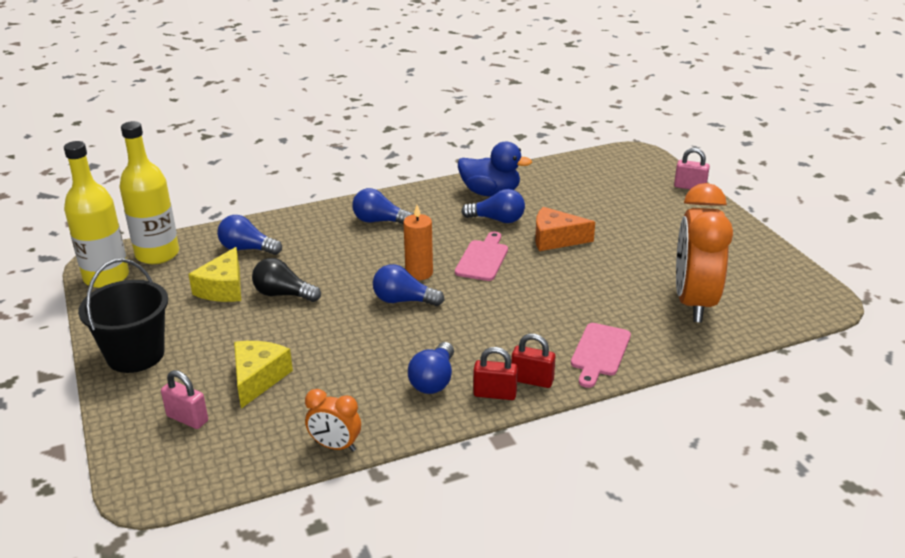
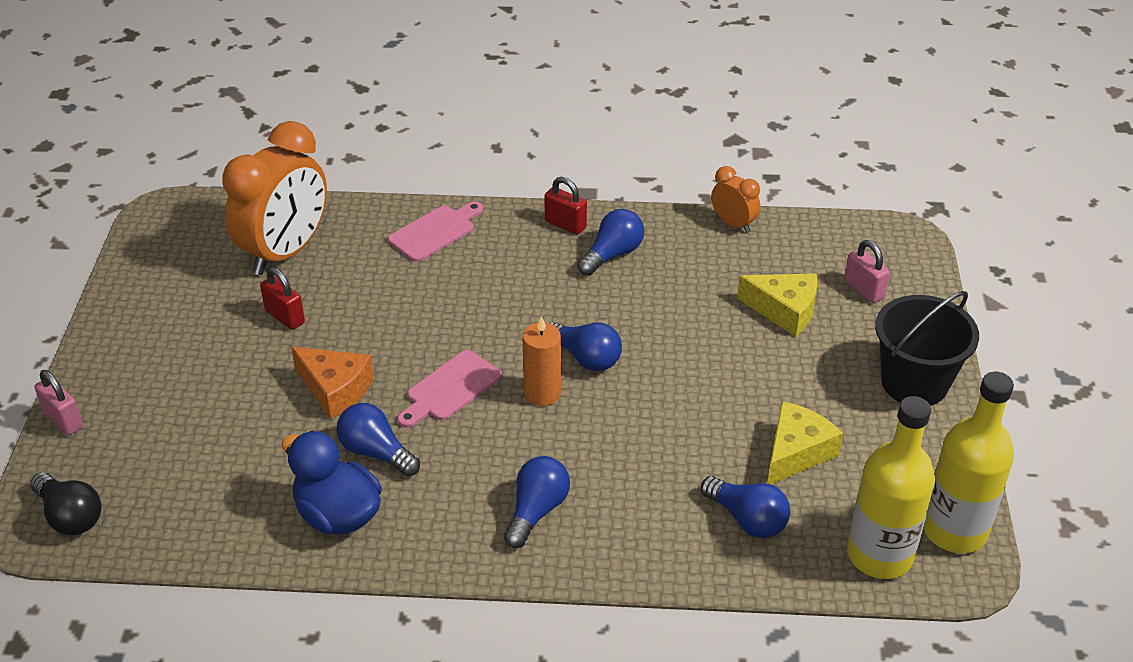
camera: 155 degrees left, 10 degrees up
yellow cheese [234,341,293,409] -> yellow cheese turned 105 degrees counterclockwise [737,273,818,337]
black light bulb [252,258,321,302] -> black light bulb moved to [30,472,102,535]
blue light bulb [352,188,413,225] -> blue light bulb turned 105 degrees counterclockwise [504,456,570,548]
red padlock [511,334,556,388] -> red padlock moved to [260,267,305,330]

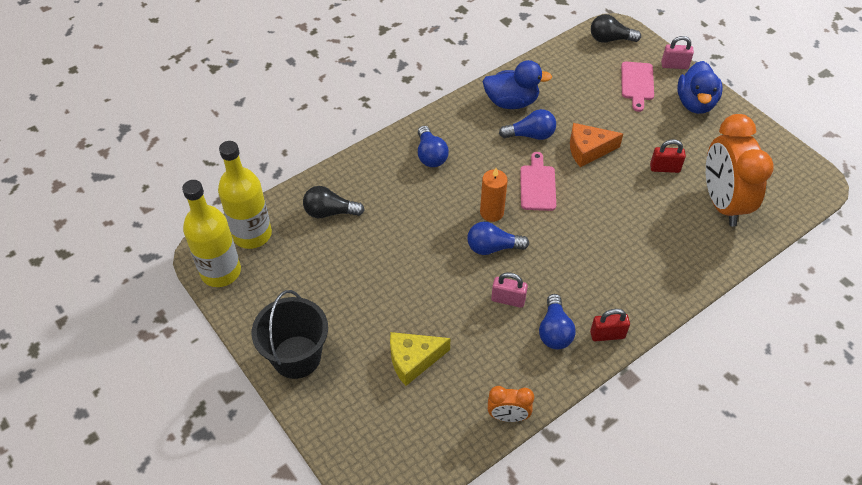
camera: 140 degrees right, 10 degrees up
pink cutting board [388,201,483,262] -> pink cutting board moved to [621,62,654,112]
blue light bulb [701,476,790,538] -> black light bulb [303,186,364,218]
yellow cheese [767,401,843,484] -> none
pink padlock [844,240,890,303] -> pink padlock moved to [491,272,528,308]
none -> blue duck [677,61,723,114]

